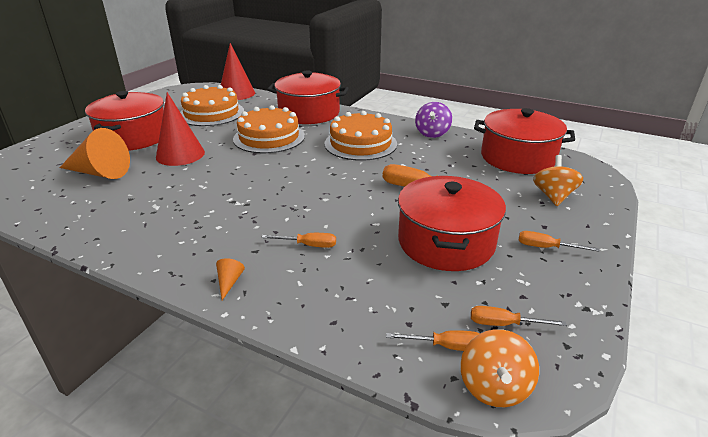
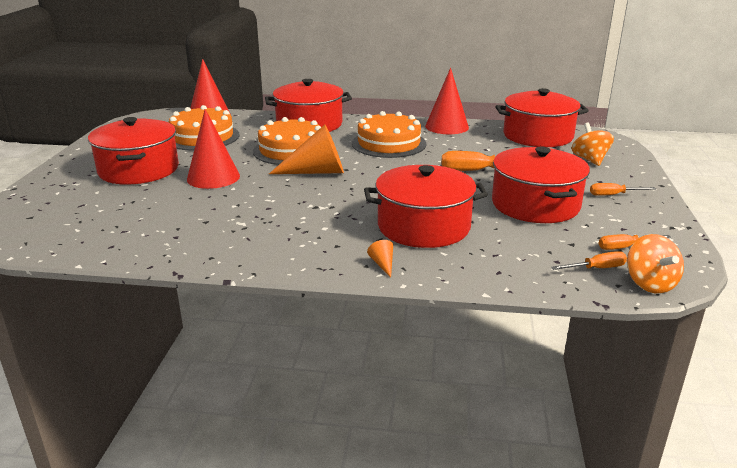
camera: 20 degrees left, 5 degrees down
orange cone [60,128,130,179] -> orange cone moved to [269,125,344,174]
orange screwdriver [261,233,336,248] -> red pot [364,165,488,248]
purple spinning top [415,102,452,138] -> red cone [425,68,469,134]

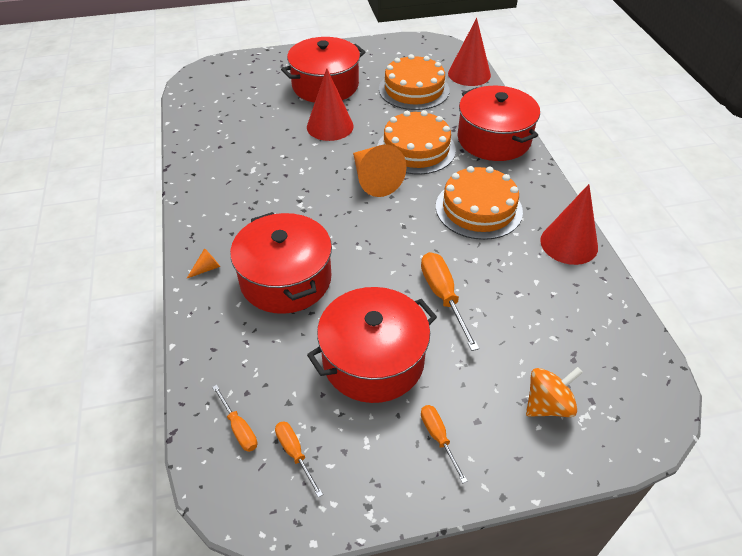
camera: 70 degrees right, 20 degrees up
red pot [495,88,589,147] -> none
orange spinning top [627,234,684,294] -> none

